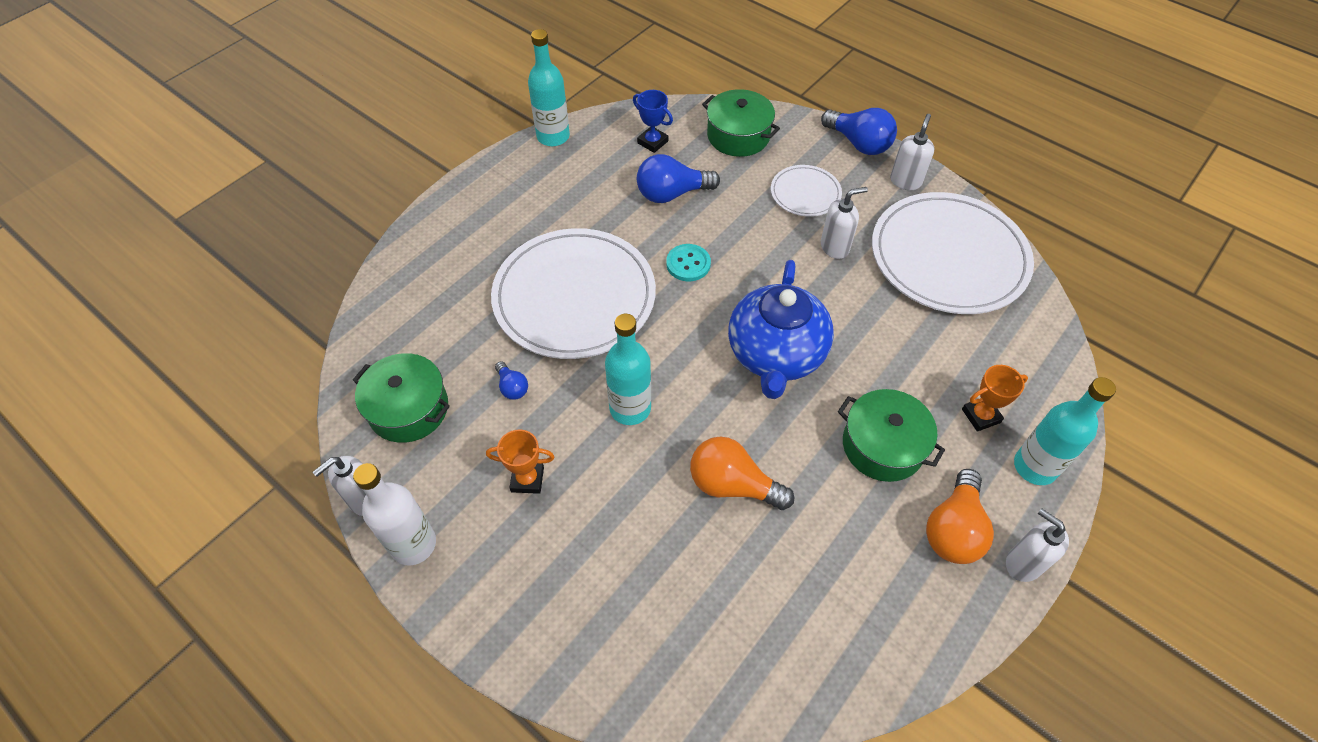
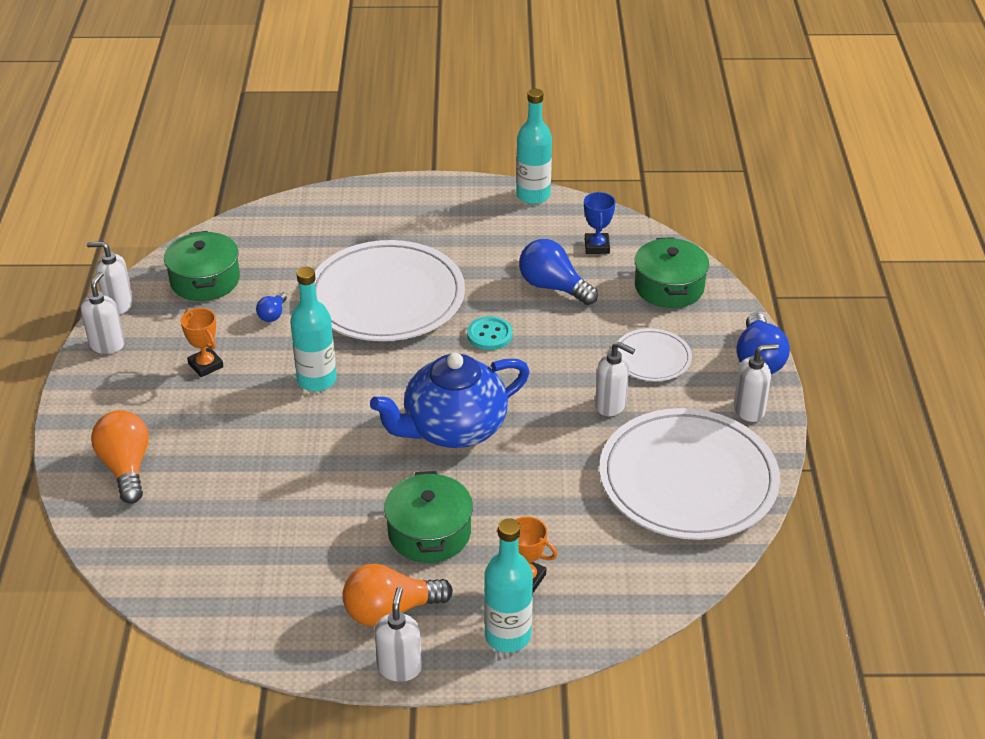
camera: 50 degrees right, 15 degrees down
white bottle [353,463,436,565] -> white soap dispenser [81,272,124,354]
orange light bulb [690,436,794,510] -> orange light bulb moved to [91,410,149,504]

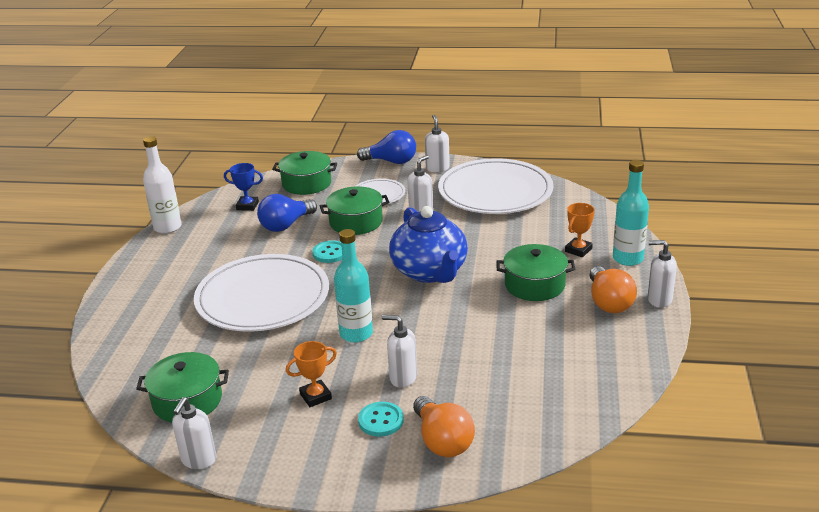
camera: 80 degrees left, 10 degrees down
white soap dispenser [81,272,124,354] -> white soap dispenser moved to [382,315,417,388]
orange light bulb [91,410,149,504] -> orange light bulb turned 105 degrees counterclockwise [413,396,475,457]
blue light bulb [256,292,287,322] -> none
turquoise bottle [516,89,552,204] -> white bottle [143,136,182,234]
none -> green pot [320,187,390,235]
none -> turquoise button [358,402,404,437]

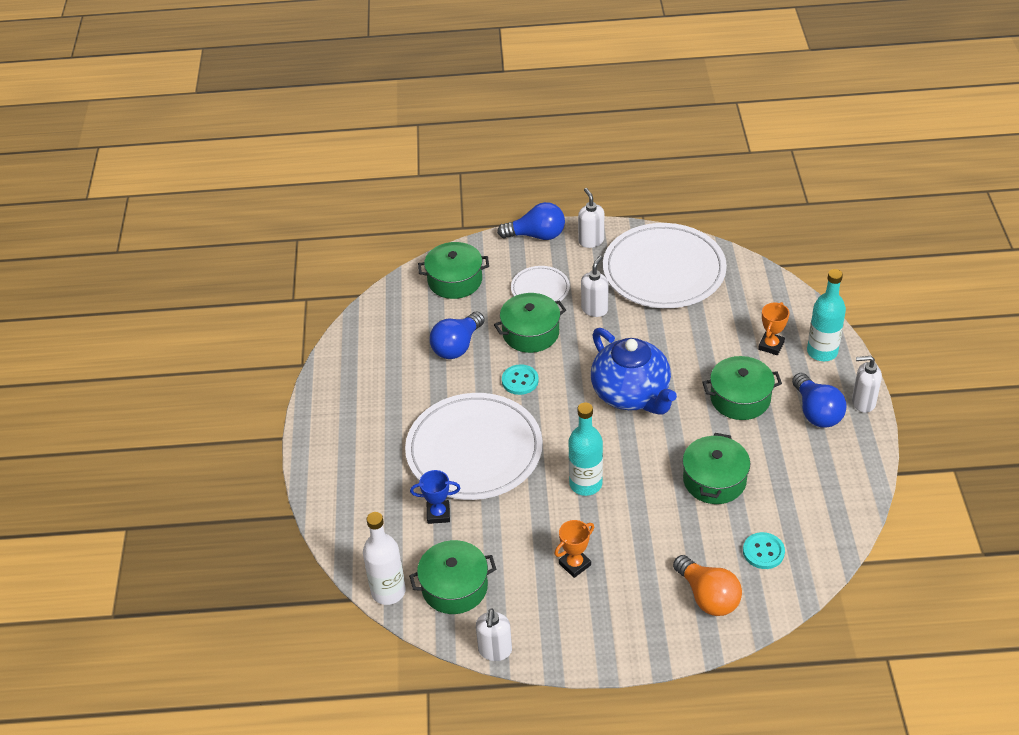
camera: 10 degrees left, 15 degrees up
white bottle [143,136,182,234] -> white bottle moved to [363,512,406,605]
blue trophy [224,163,263,211] -> blue trophy moved to [410,470,460,524]
turquoise button [358,402,404,437] -> turquoise button moved to [743,532,785,569]
white soap dispenser [382,315,417,388] -> none
orange light bulb [589,266,637,313] -> blue light bulb [792,373,847,428]
none -> green pot [683,433,750,504]

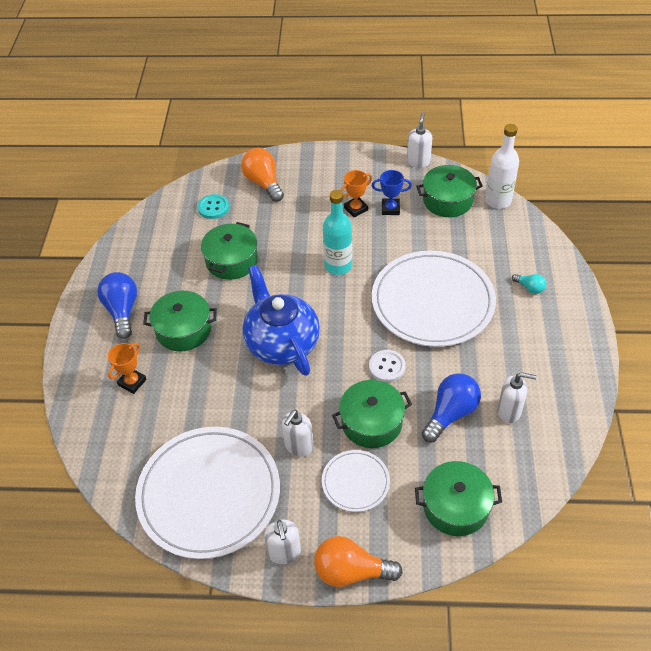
camera: 175 degrees left, 5 degrees up
blue trophy [410,470,460,524] -> blue trophy moved to [372,170,412,215]
blue light bulb [497,202,565,240] -> orange light bulb [314,536,403,587]
turquoise button [502,364,539,395] -> white button [369,350,406,382]
turquoise bottle [807,269,846,361] -> none
white soap dispenser [852,356,882,413] -> white soap dispenser moved to [497,372,536,423]
none -> turquoise light bulb [512,274,546,294]

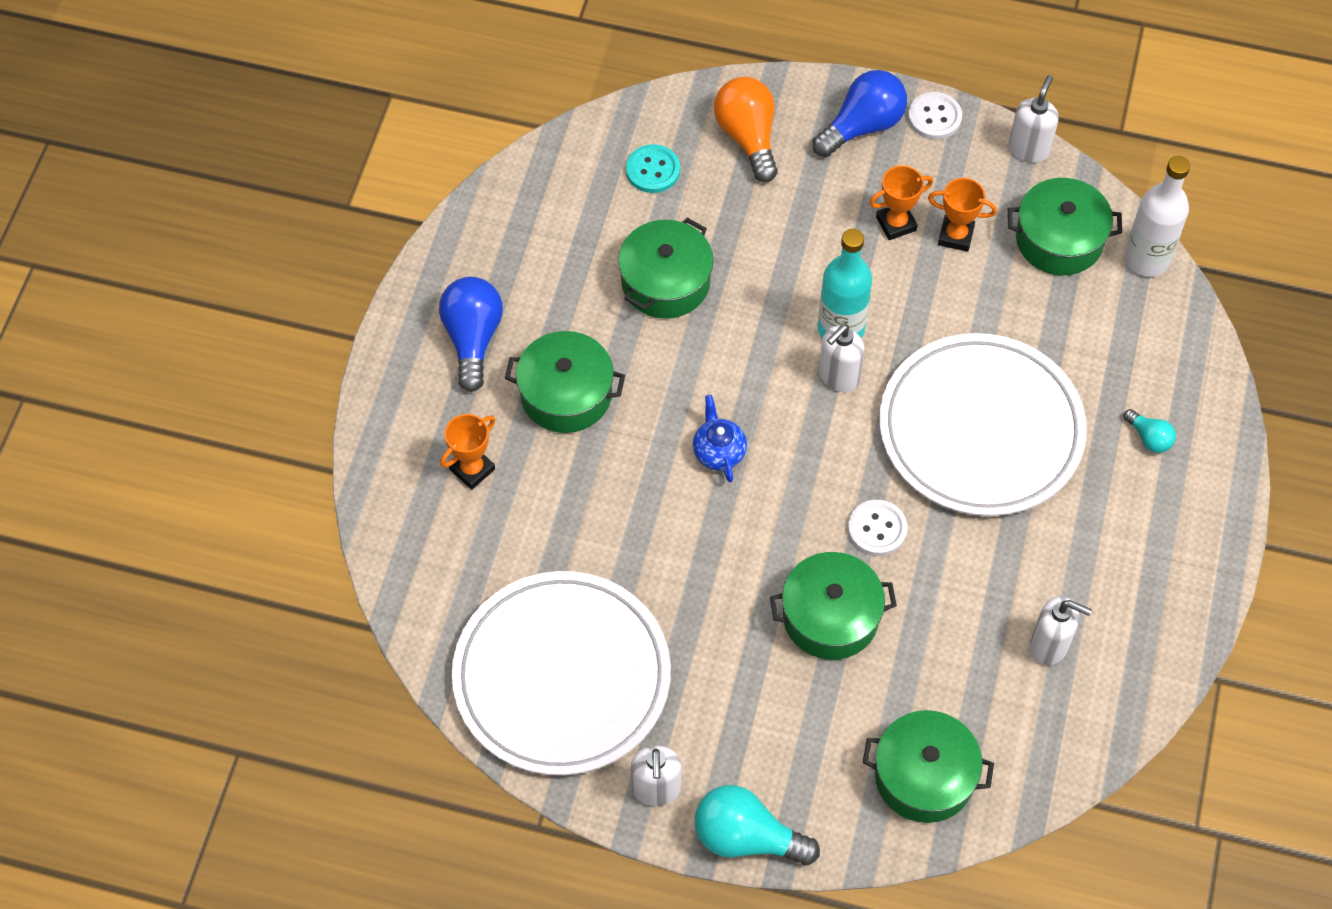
camera: 10 degrees right, 10 degrees up
blue teapot [243,265,320,376] -> blue teapot [693,395,747,482], size x0.44
white soap dispenser [282,410,314,457] -> white soap dispenser moved to [819,324,864,392]
orange light bulb [314,536,403,587] -> turquoise light bulb [695,785,820,865]
white plate [322,450,390,512] -> none
blue trophy [372,170,412,215] -> orange trophy [928,178,997,252]
blue light bulb [422,373,481,442] -> blue light bulb moved to [813,70,907,157]
none -> white button [908,92,962,139]

